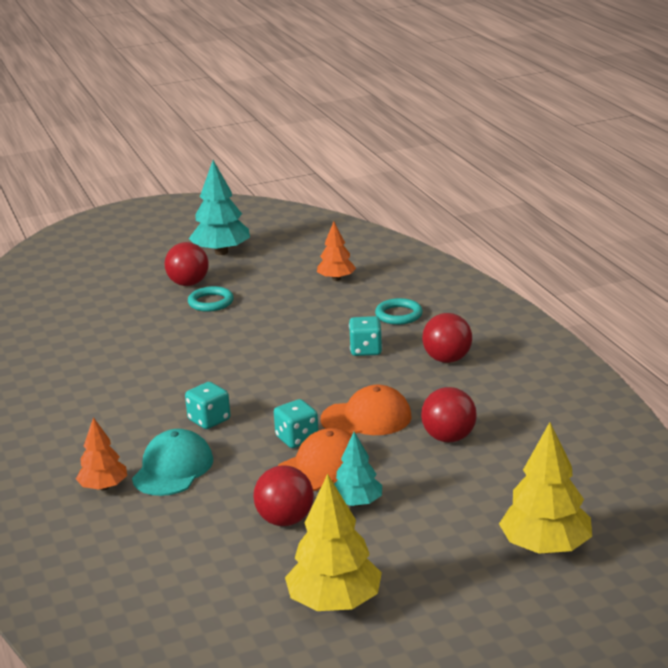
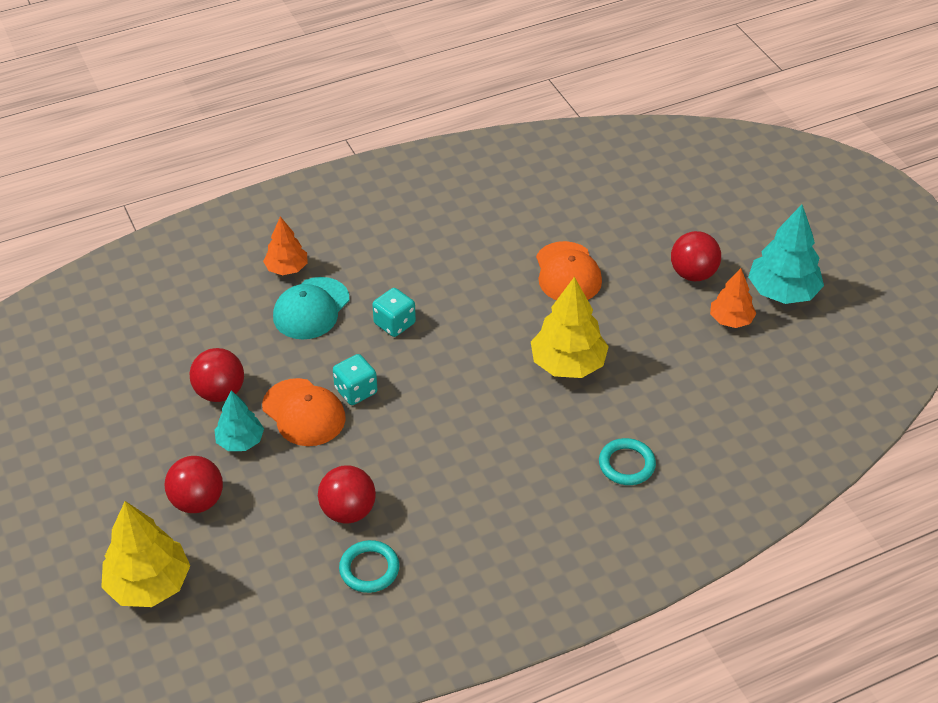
camera: 85 degrees right, 20 degrees up
turquoise cap [132,429,213,496] -> turquoise cap turned 105 degrees clockwise [273,277,350,339]
turquoise ring [188,286,234,312] -> turquoise ring moved to [339,540,399,593]
yellow tree [285,474,382,611] -> yellow tree moved to [531,277,609,378]
orange tree [317,221,356,281] -> orange tree moved to [710,268,756,328]
orange cap [320,385,412,435] -> orange cap moved to [536,241,602,300]
turquoise dice [349,316,382,356] -> none
red ball [422,313,472,363] -> red ball moved to [165,456,223,513]

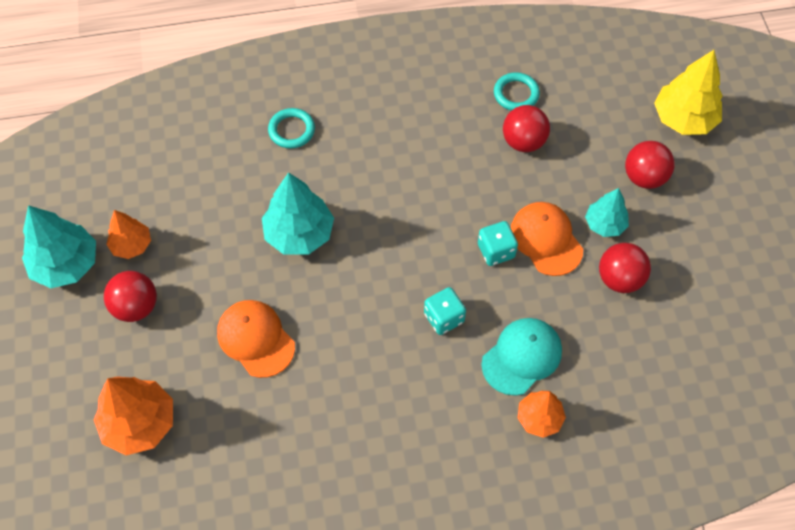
camera: 165 degrees left, 15 degrees up
yellow tree [531,277,609,378] -> turquoise tree [262,172,334,254]
orange cap [536,241,602,300] -> orange cap turned 45 degrees counterclockwise [217,300,295,378]
none -> orange tree [93,377,173,455]

